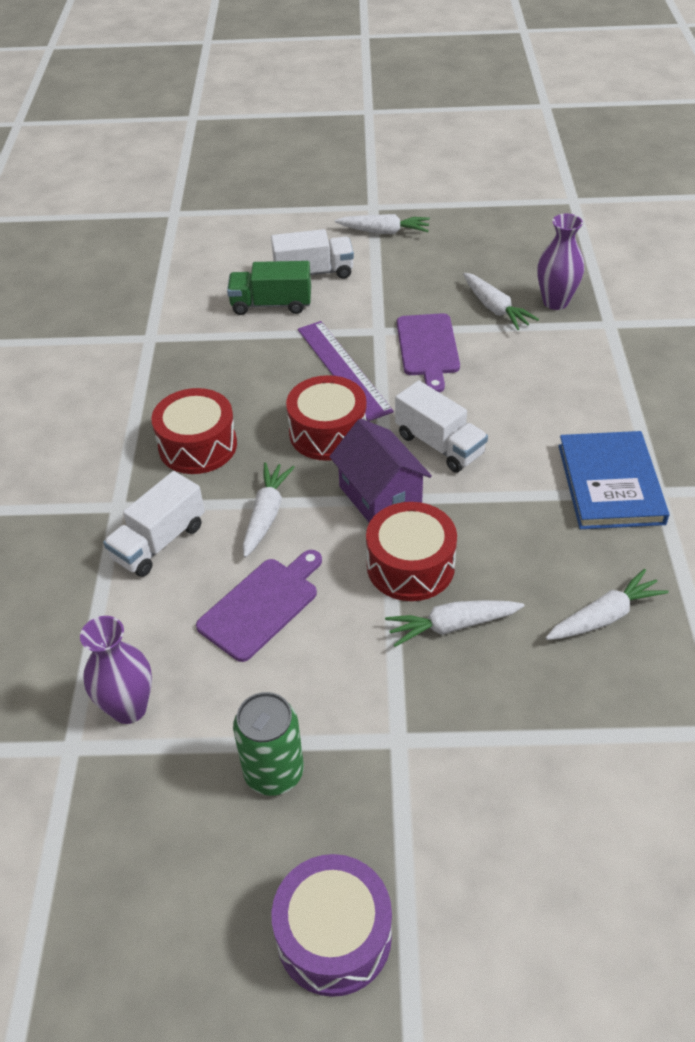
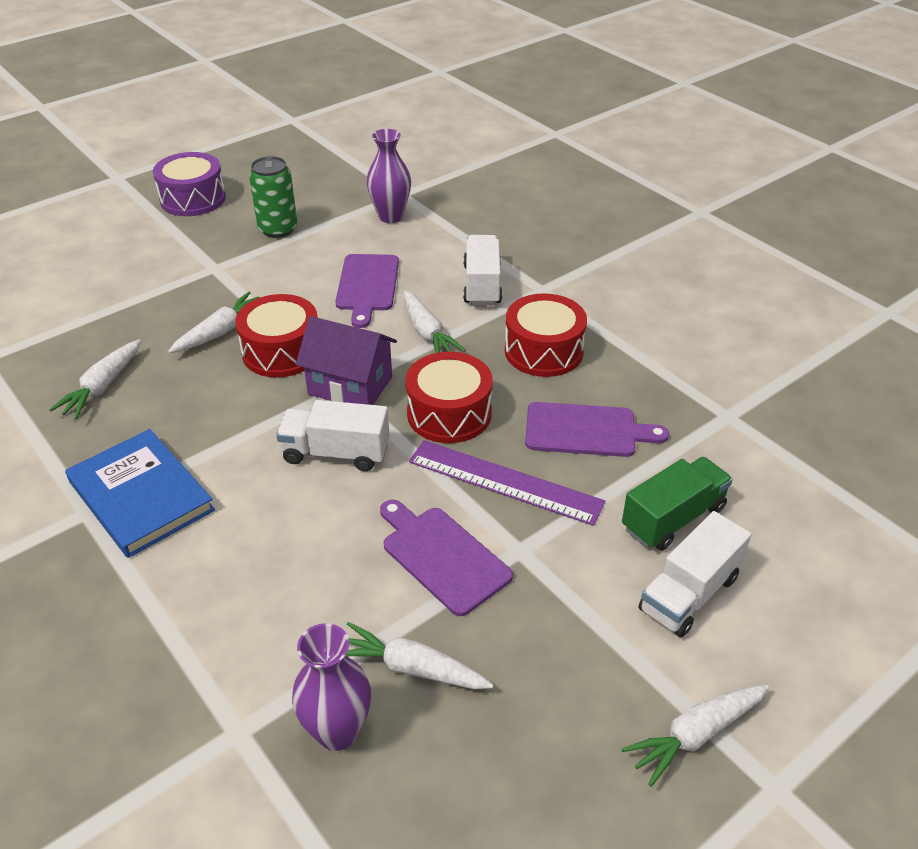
camera: 140 degrees right, 5 degrees down
none -> purple cutting board [525,402,669,457]

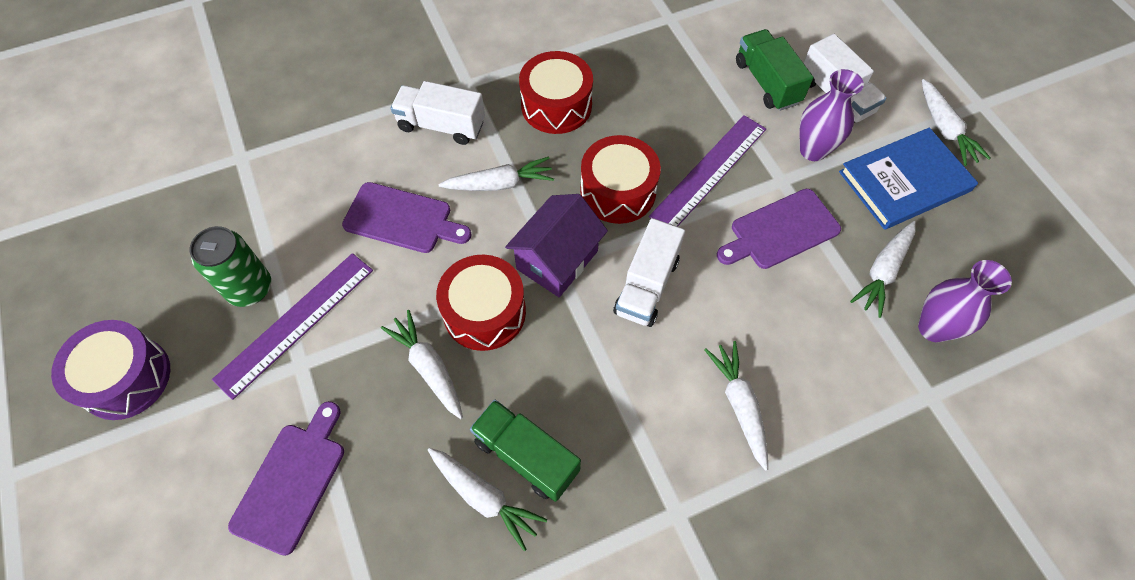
camera: 75 degrees left, 20 degrees up
blue book [65,429,215,558] -> blue book moved to [839,128,978,230]
purple vase [367,129,411,223] -> purple vase moved to [799,69,864,161]
purple cutting board [525,402,669,457] -> purple cutting board moved to [228,401,344,556]
none -> purple ruler [212,253,373,400]
none -> green truck [470,399,581,502]
none -> white carrot [704,341,768,471]

